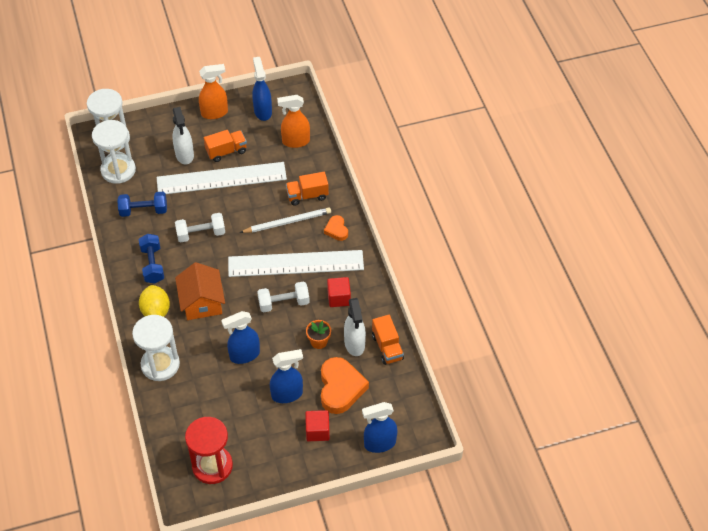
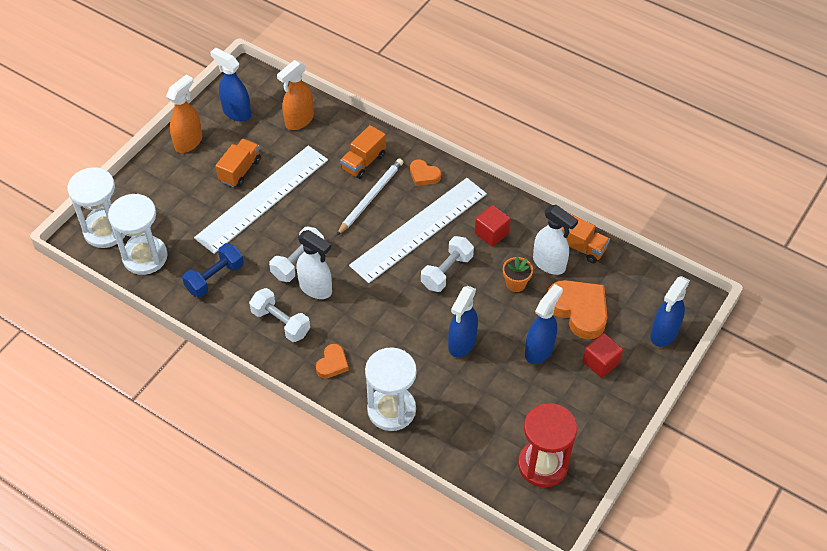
camera: 40 degrees left, 0 degrees up
blue dumbbell [139,234,164,284] -> white dumbbell [249,288,310,342]
yellow lemon [139,285,170,317] -> orange heart [316,344,349,378]
white spray bottle [172,107,194,165] -> white spray bottle moved to [297,230,332,299]
orange house [175,262,225,320] -> none

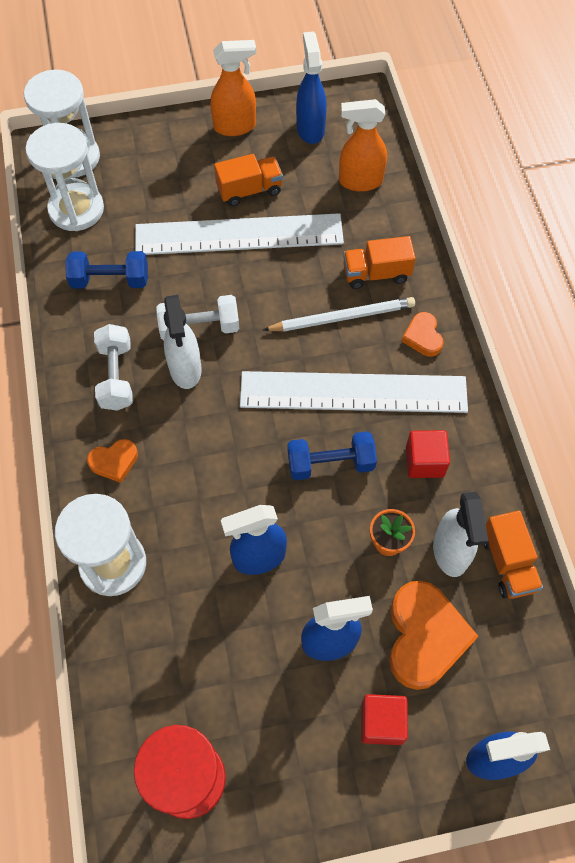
camera: 45 degrees right, 10 degrees up
white dumbbell [421,236,474,292] -> blue dumbbell [288,431,377,480]

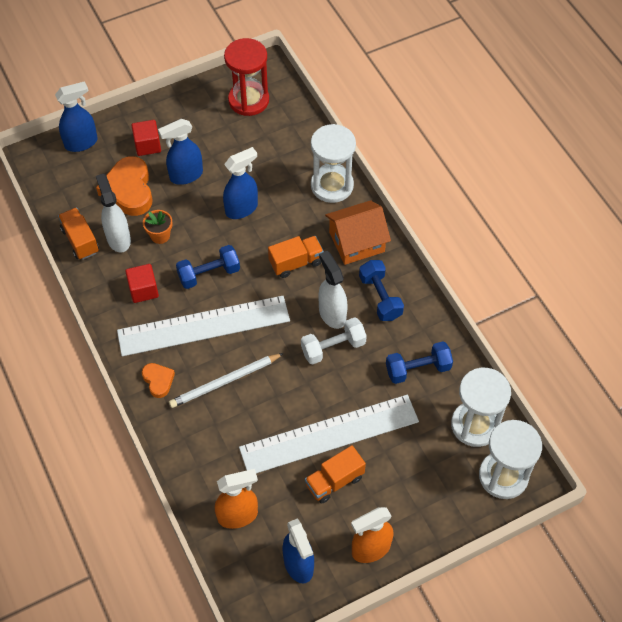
camera: 165 degrees right, 5 degrees down
orange heart [87,439,138,483] -> orange house [325,200,391,265]
white dumbbell [94,324,133,411] -> blue dumbbell [359,260,404,321]
orange truck [343,236,416,289] -> orange truck moved to [268,236,324,278]

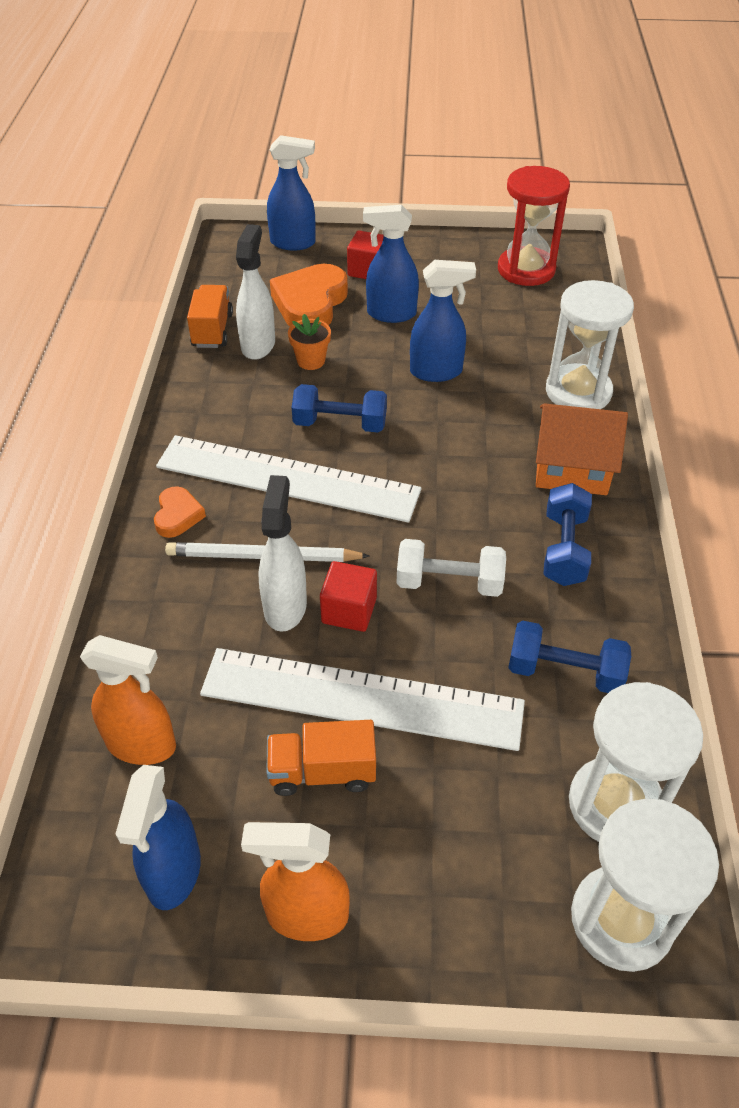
camera: 30 degrees right, 10 degrees down
red cube [125,264,159,303] -> red cube moved to [320,561,377,632]
orange truck [268,236,324,278] -> none
white spray bottle [318,251,348,329] -> white spray bottle moved to [258,475,307,632]

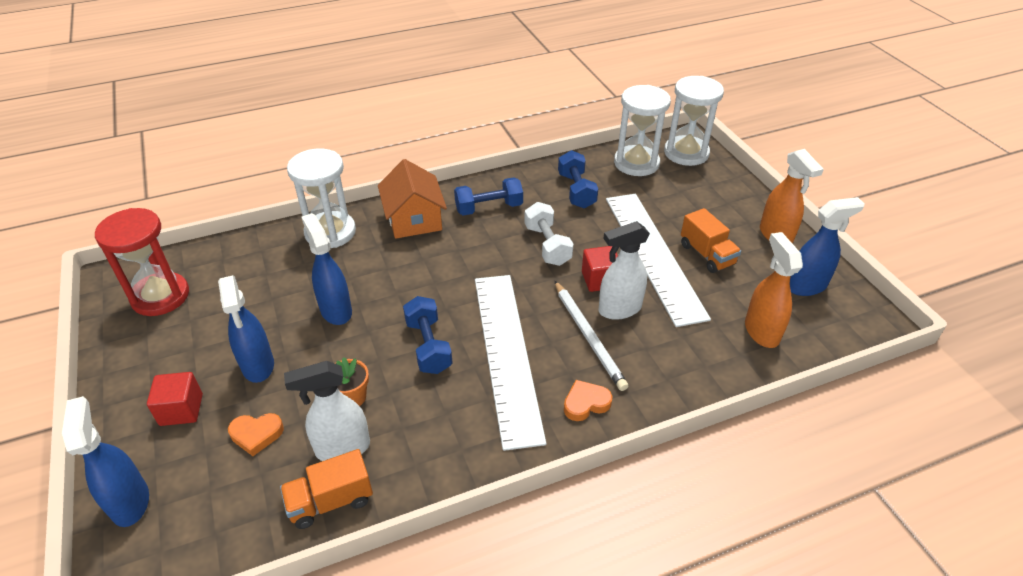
camera: 115 degrees left, 5 degrees down
orange heart [270,264,348,326] -> orange heart [228,413,284,456], size x0.53

